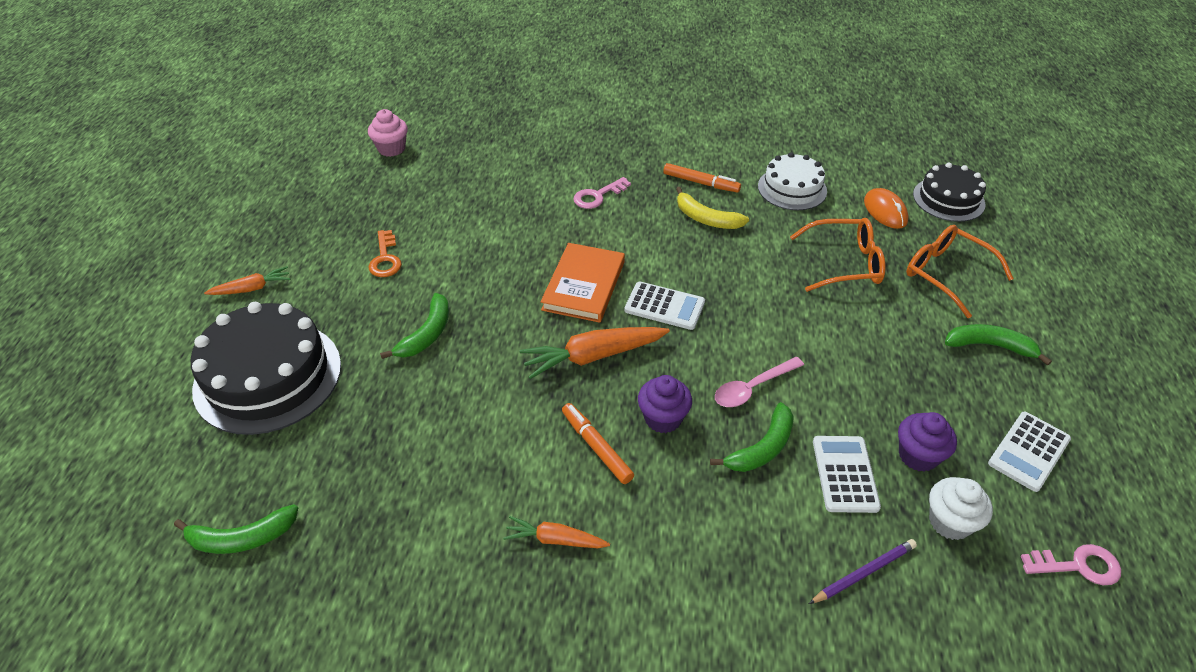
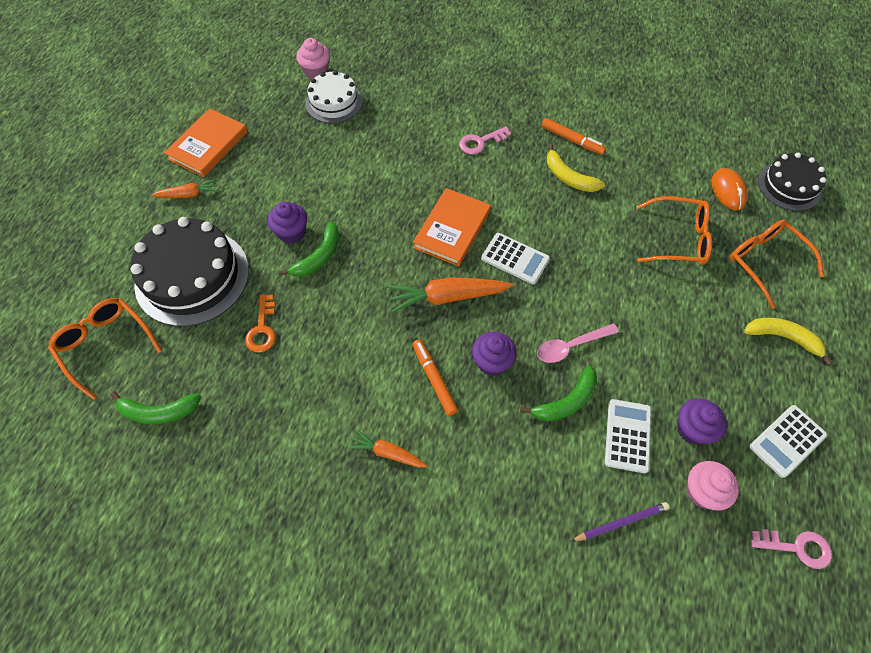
camera: 10 degrees right, 15 degrees up
orange key [368,230,402,277] -> orange key moved to [245,294,276,353]
white cake [758,152,827,210] -> white cake moved to [306,70,363,123]
white cupcake [929,477,993,540] -> pink cupcake [686,461,739,511]
green banana [945,324,1052,366] -> yellow banana [744,318,833,366]
none -> orange glasses [48,298,162,400]
none -> orange book [164,108,248,177]
none -> purple cupcake [268,202,307,244]

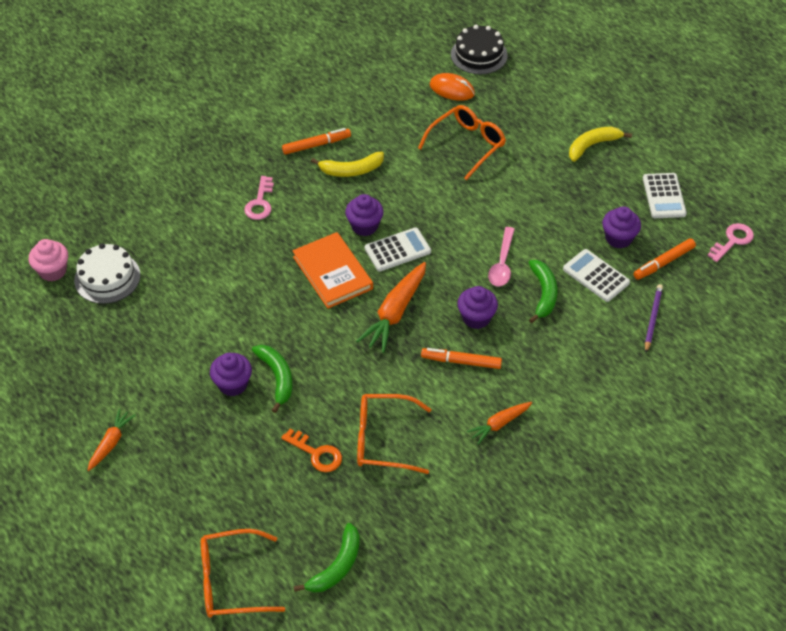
camera: 55 degrees left, 10 degrees down
black cake [131,217,249,326] -> none
orange book [164,108,248,177] -> none
pink cupcake [686,461,739,511] -> orange marker [633,238,696,280]
orange glasses [729,220,824,309] -> orange glasses moved to [357,394,431,474]
none -> purple cupcake [345,194,384,236]

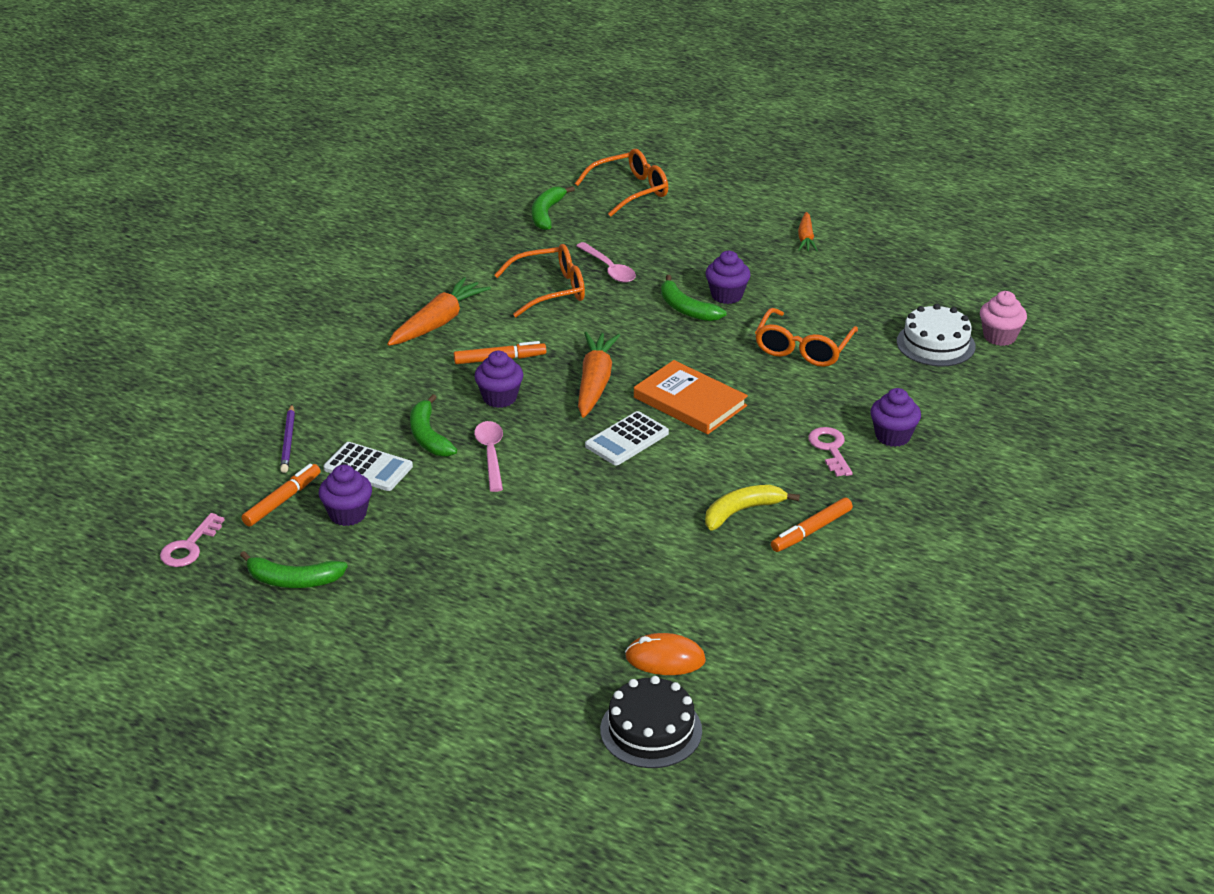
camera: 160 degrees right, 15 degrees down
orange key [281,429,342,472] -> pink spoon [576,242,636,283]
purple cupcake [345,194,384,236] -> purple cupcake moved to [870,388,921,447]
orange glasses [418,105,506,180] -> orange glasses moved to [755,308,858,367]
orange carrot [467,402,532,445] -> orange carrot [387,277,491,346], size x1.71
yellow banana [569,127,632,162] -> none
white calculator [643,173,687,218] -> green banana [240,551,348,588]

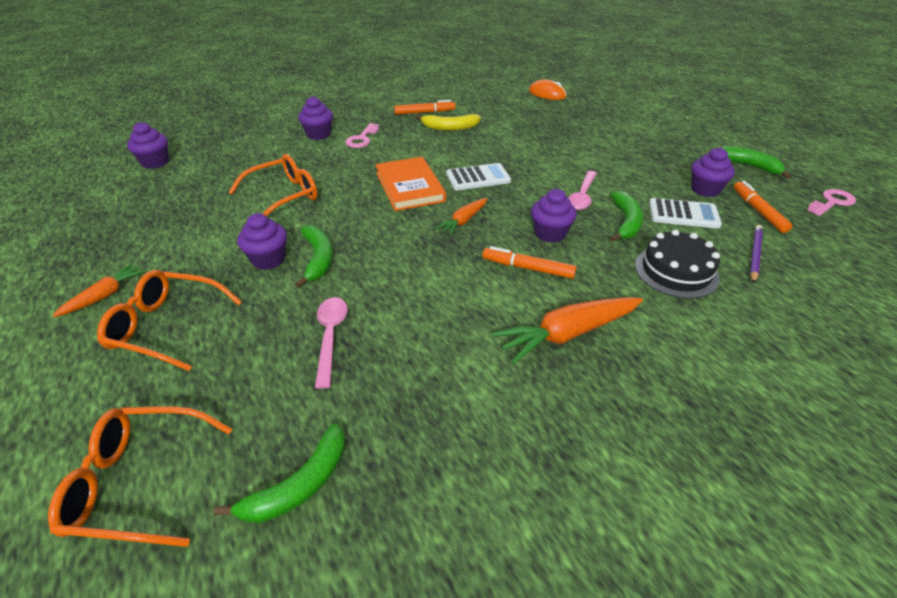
camera: 150 degrees left, 5 degrees up
orange marker [241,464,321,527] -> orange marker turned 105 degrees clockwise [734,181,792,233]
white calculator [323,442,413,491] -> white calculator turned 135 degrees clockwise [649,198,722,229]
orange glasses [494,244,585,317] -> orange glasses moved to [97,270,242,371]
orange carrot [578,332,620,418] -> orange carrot [435,198,488,236], size x0.58
black cake [600,676,702,768] -> black cake moved to [635,230,720,299]
white cake [897,304,976,367] -> none
pink cupcake [980,291,1027,346] -> purple cupcake [127,122,169,169]

